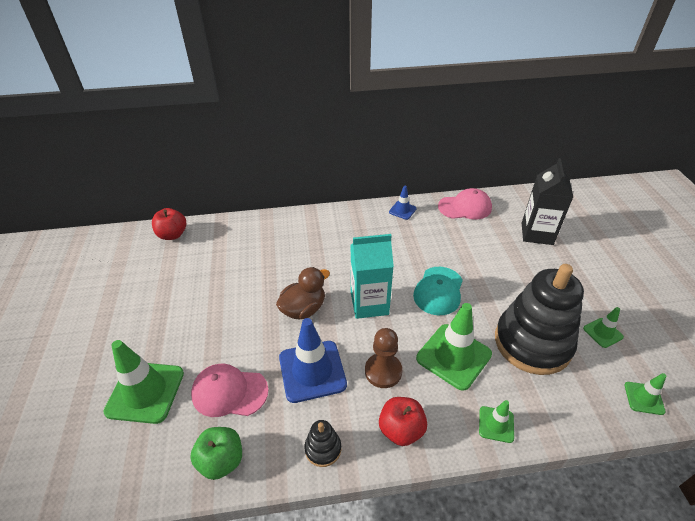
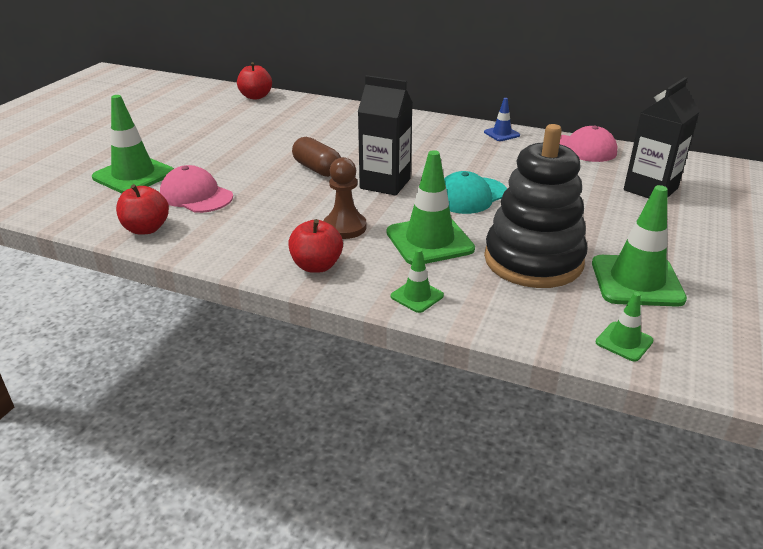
camera: 30 degrees right, 10 degrees down
green apple [190,427,242,480] -> red apple [116,184,169,234]
brown duck [276,267,330,319] -> brown capsule [292,137,341,177]
blue traffic cone [279,318,347,403] -> none
black stacking toy [304,420,341,467] -> none
turquoise carton [351,234,394,319] -> black carton [358,75,413,196]
green traffic cone [583,307,624,348] -> green traffic cone [592,185,687,307], size x1.97

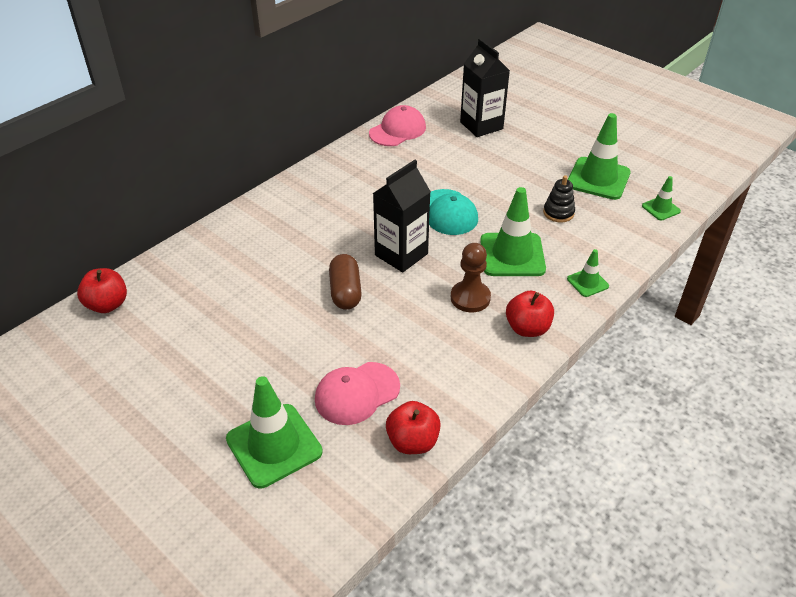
camera: 70 degrees left, 10 degrees up
brown capsule [292,137,341,177] -> brown capsule turned 75 degrees counterclockwise [329,254,362,310]
blue traffic cone [484,98,520,141] -> none
black stacking toy [484,124,587,288] -> black stacking toy [543,175,575,222], size x0.41

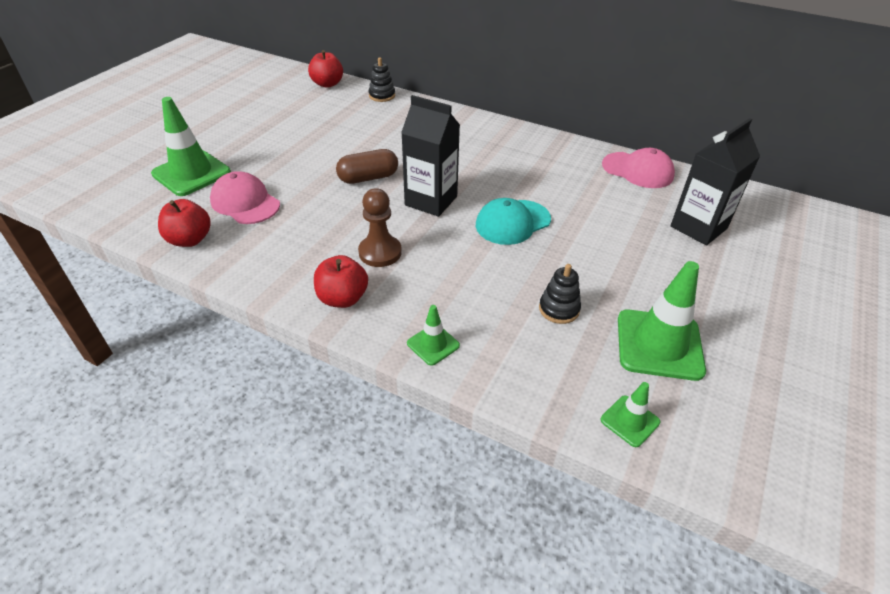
camera: 75 degrees right, 0 degrees up
green traffic cone [480,187,546,276] -> none
none -> black stacking toy [369,57,395,102]

